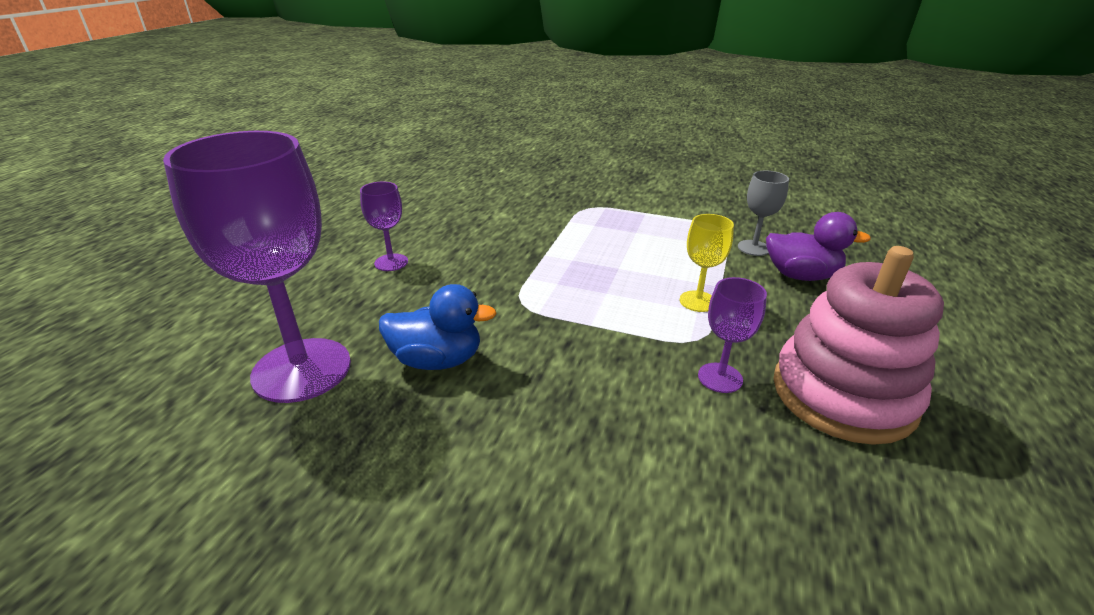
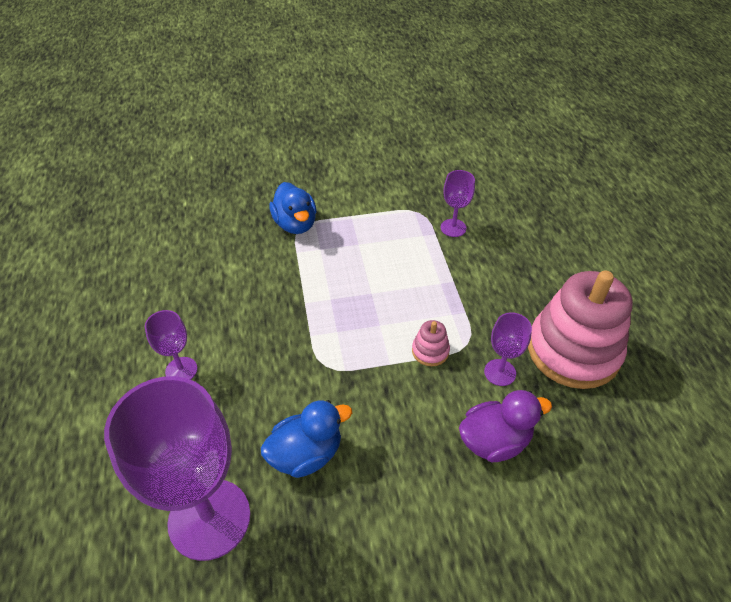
camera: 30 degrees left, 15 degrees up
yellow goblet [680,214,734,312] -> none
grey goblet [738,171,789,256] -> purple goblet [441,170,475,237]
purple duck [766,212,871,281] -> purple duck moved to [459,390,552,462]
none -> blue duck [269,182,317,234]
none -> pink stacking toy [412,320,450,366]

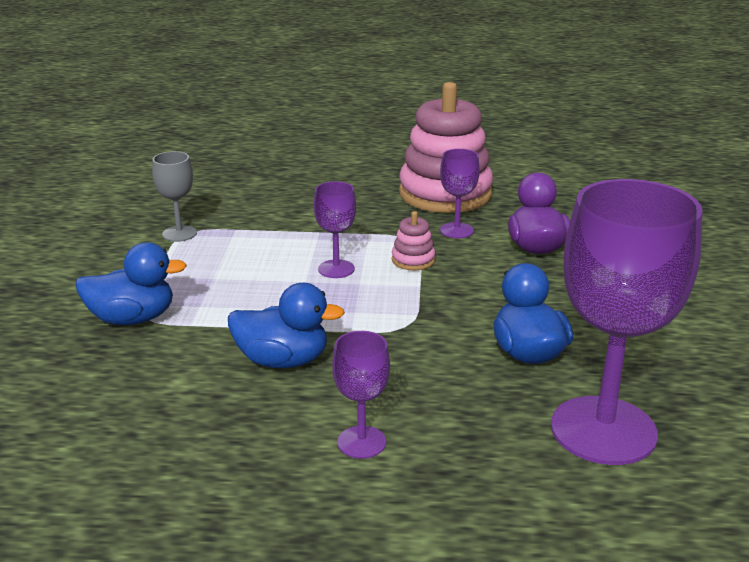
camera: 75 degrees left, 20 degrees down
purple goblet [441,170,475,237] -> purple goblet moved to [314,181,356,278]
none -> grey goblet [152,151,197,242]
none -> blue duck [228,283,345,368]

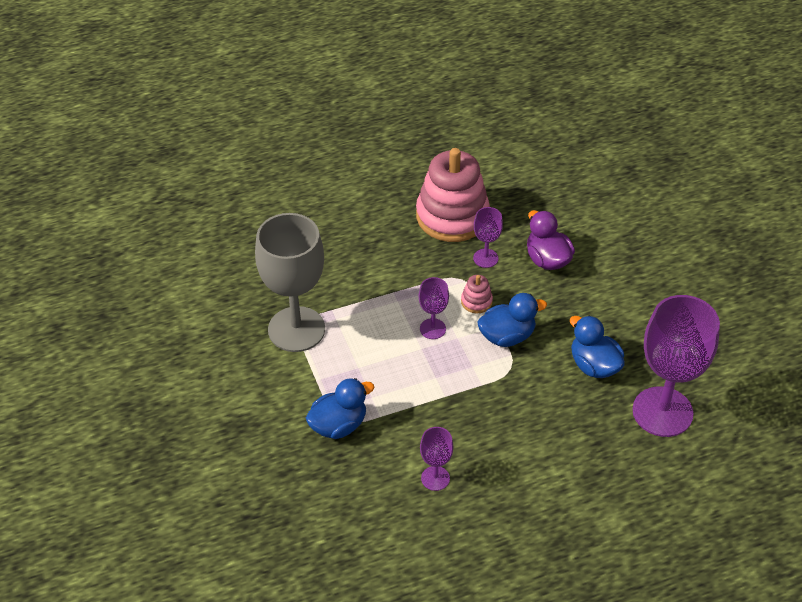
camera: 25 degrees left, 20 degrees up
grey goblet [152,151,197,242] -> grey goblet [255,213,325,352], size x2.17
blue duck [228,283,345,368] -> blue duck moved to [477,293,547,347]
purple goblet [332,331,390,459] -> purple goblet moved to [420,427,453,491]

